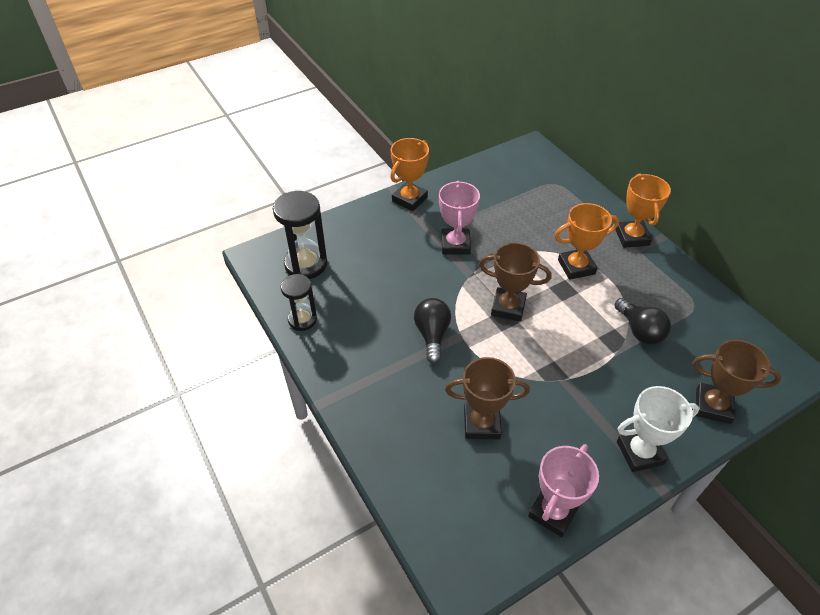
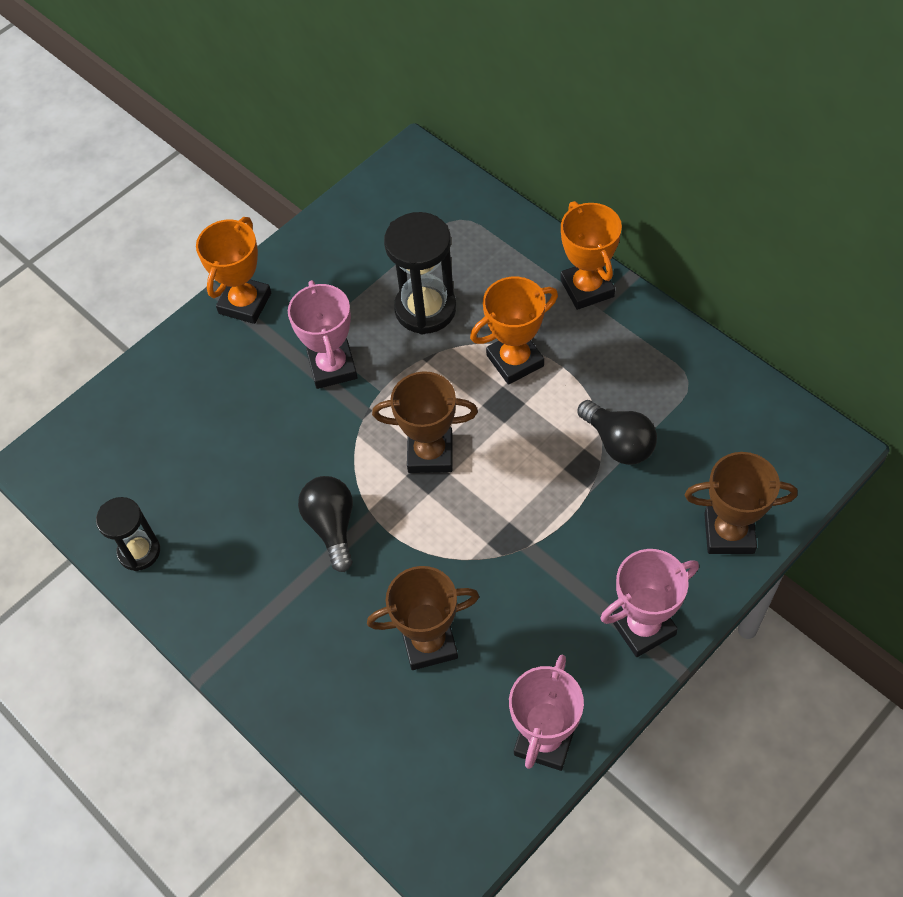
camera: 10 degrees left, 10 degrees up
black hourglass [273,191,327,279] -> black hourglass moved to [384,212,456,335]
white trophy [617,386,699,472] -> pink trophy [600,549,699,657]

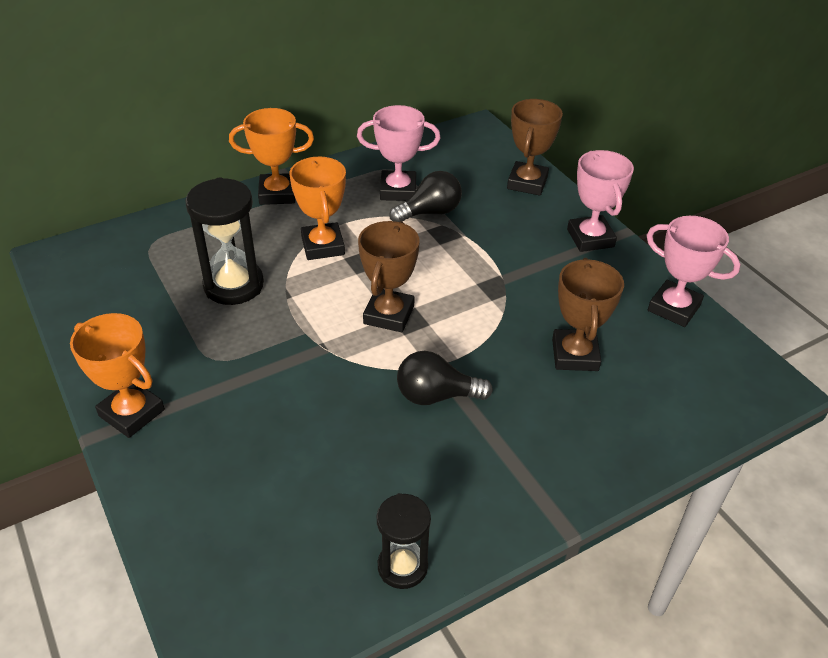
camera: 80 degrees left, 15 degrees down
pink trophy [288,280,357,389] -> pink trophy moved to [357,105,440,201]

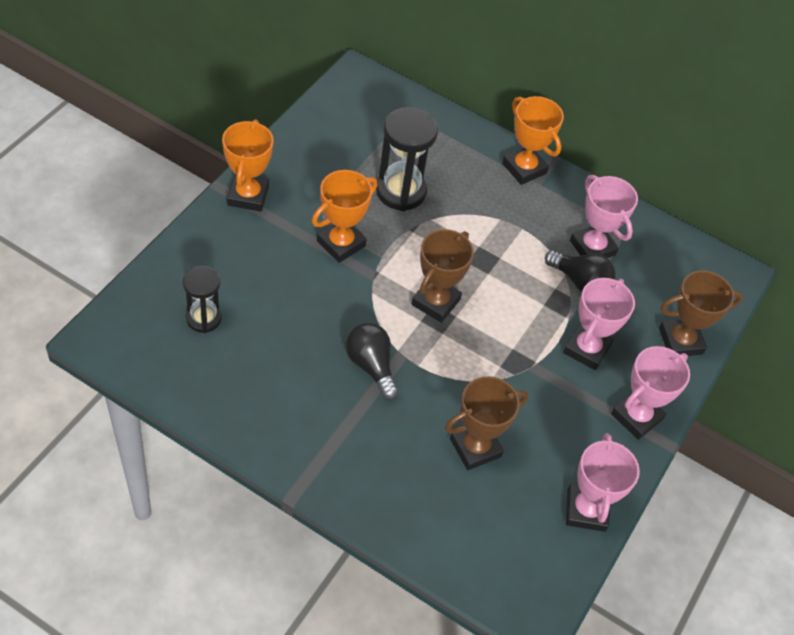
camera: 55 degrees right, 10 degrees up
orange trophy [289,157,346,260] -> orange trophy moved to [312,170,377,263]
brown trophy [358,221,420,332] -> brown trophy turned 45 degrees counterclockwise [411,229,474,323]
black hourglass [377,493,431,589] -> black hourglass moved to [183,266,222,333]
none -> pink trophy [563,278,635,370]

